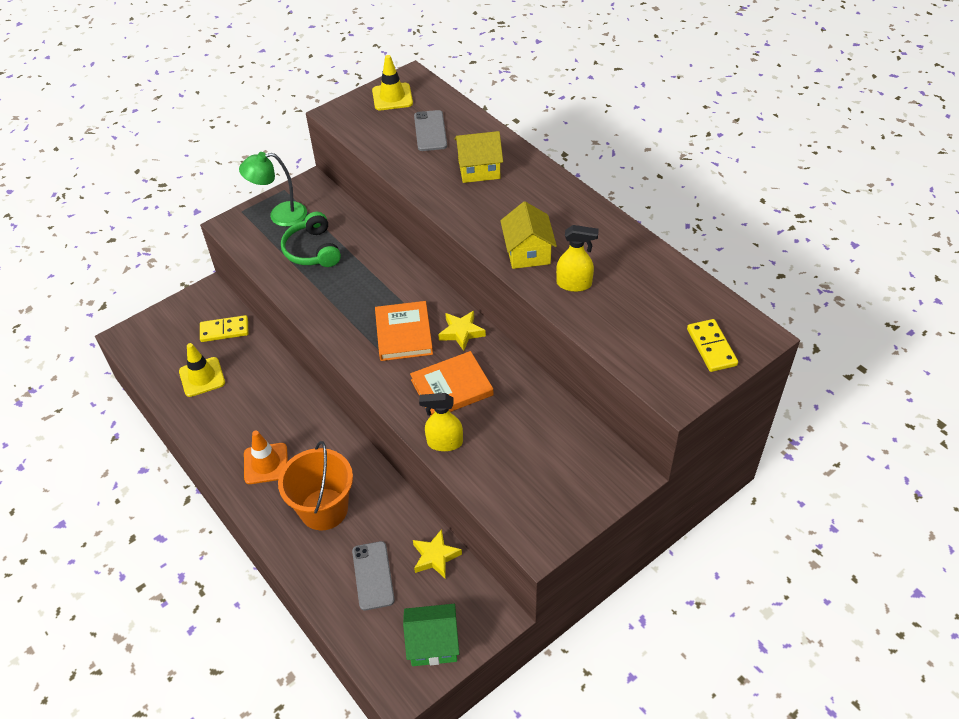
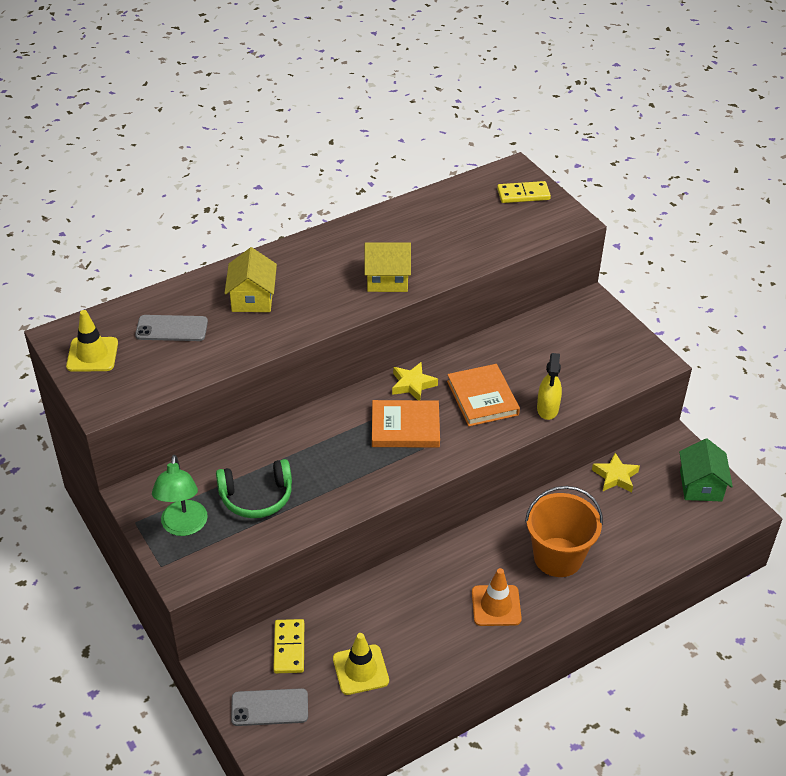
camera: 85 degrees left, 5 degrees down
grey phone [352,541,395,611] -> grey phone moved to [231,688,308,726]
yellow spray bottle [556,225,599,292] -> none

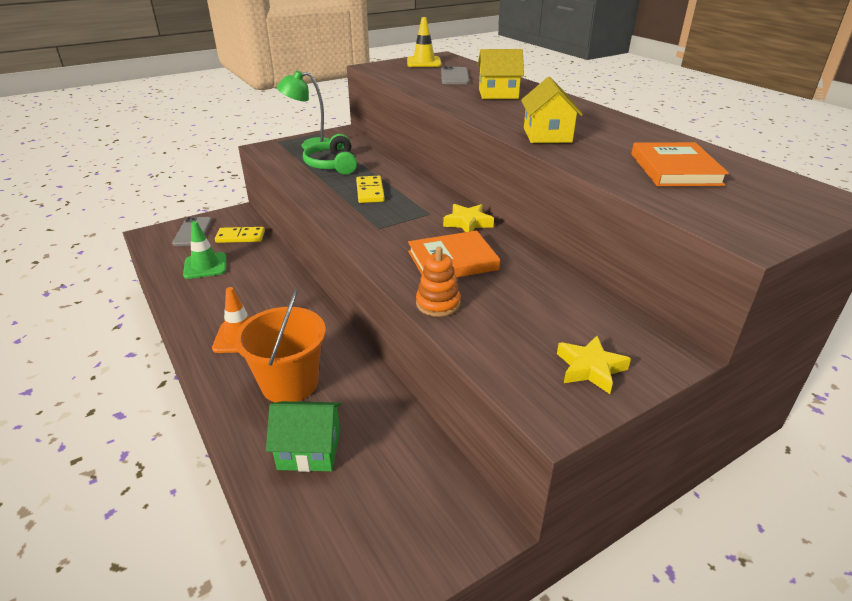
camera: 90 degrees right, 10 degrees down
yellow traffic cone [333,633,389,695] -> green traffic cone [183,221,226,279]
orange book [372,400,440,448] -> orange book moved to [631,142,729,186]
yellow domino [497,181,551,203] -> yellow domino moved to [356,176,385,203]
yellow spray bottle [537,353,562,420] -> orange stacking toy [416,247,461,317]
yellow star [592,453,640,493] -> yellow star moved to [557,336,631,394]
green house [679,439,733,501] -> green house moved to [266,401,342,472]

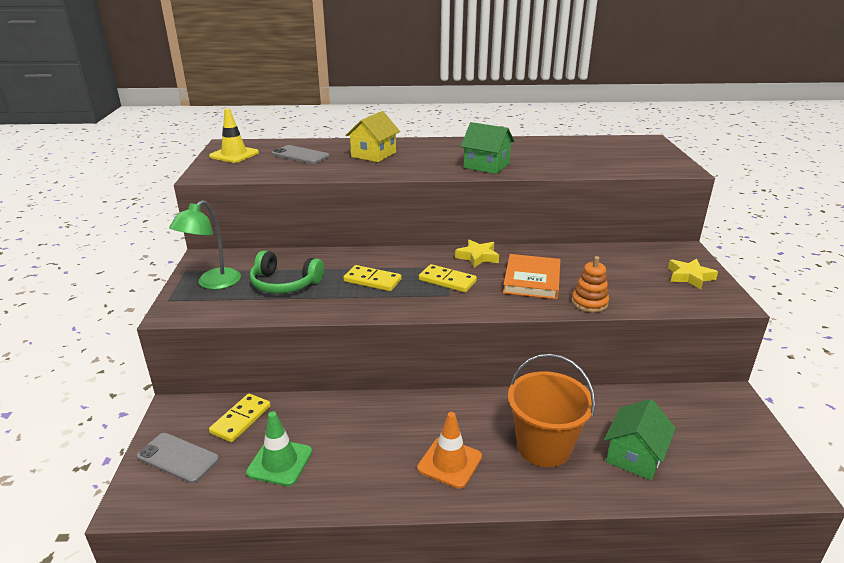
camera: 60 degrees left, 5 degrees down
yellow house [521,77,583,143] -> green house [461,122,515,174]
orange book [631,142,729,186] -> none
none -> yellow domino [419,264,477,292]

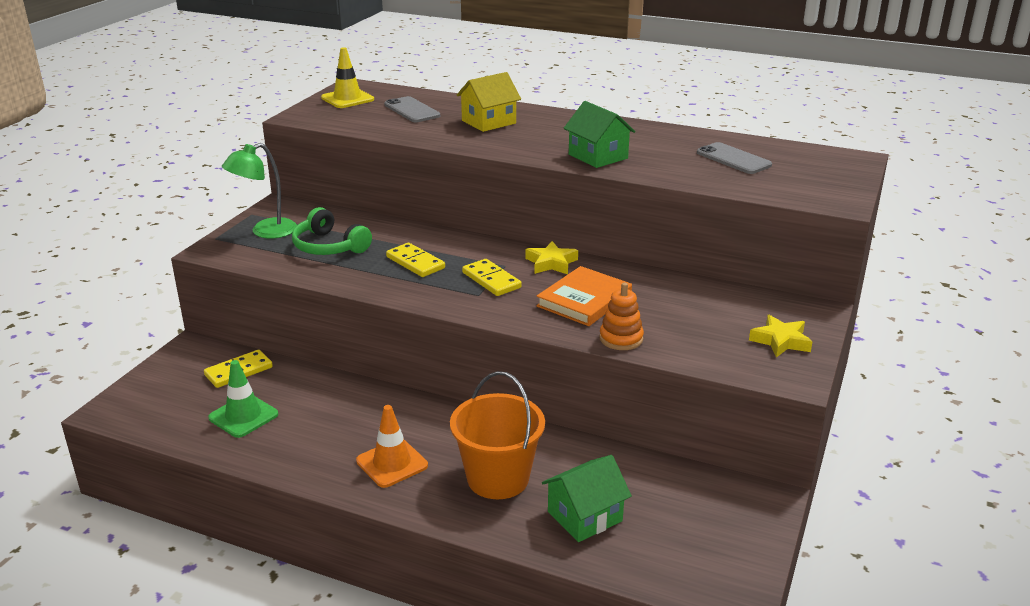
camera: 25 degrees right, 0 degrees up
grey phone [137,433,219,483] -> grey phone moved to [697,142,772,174]

